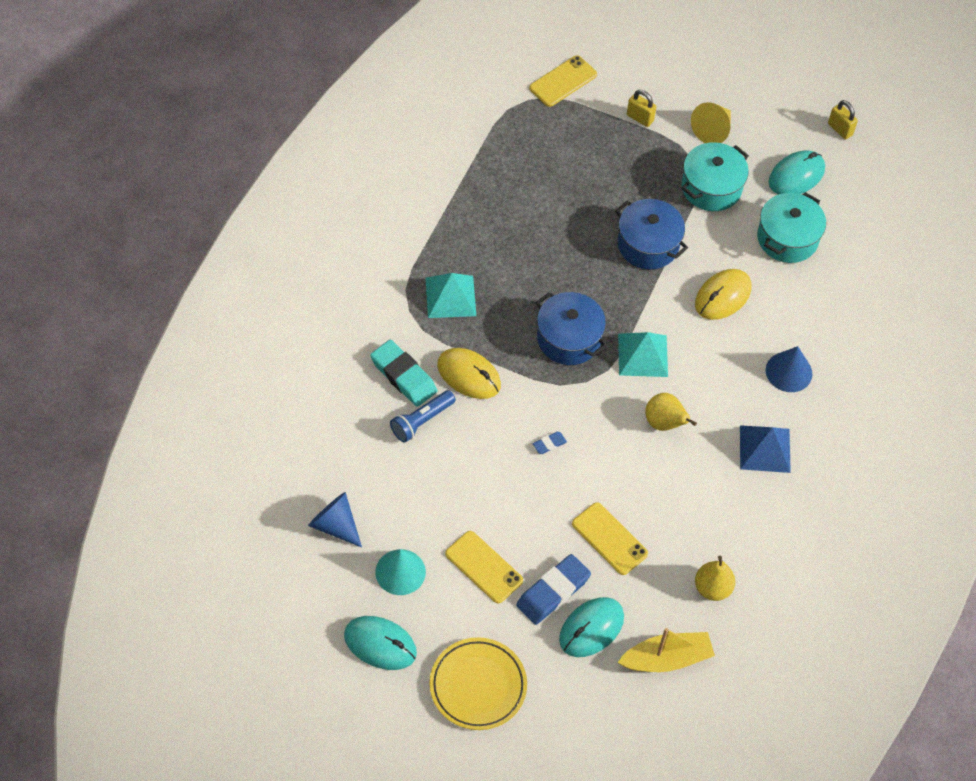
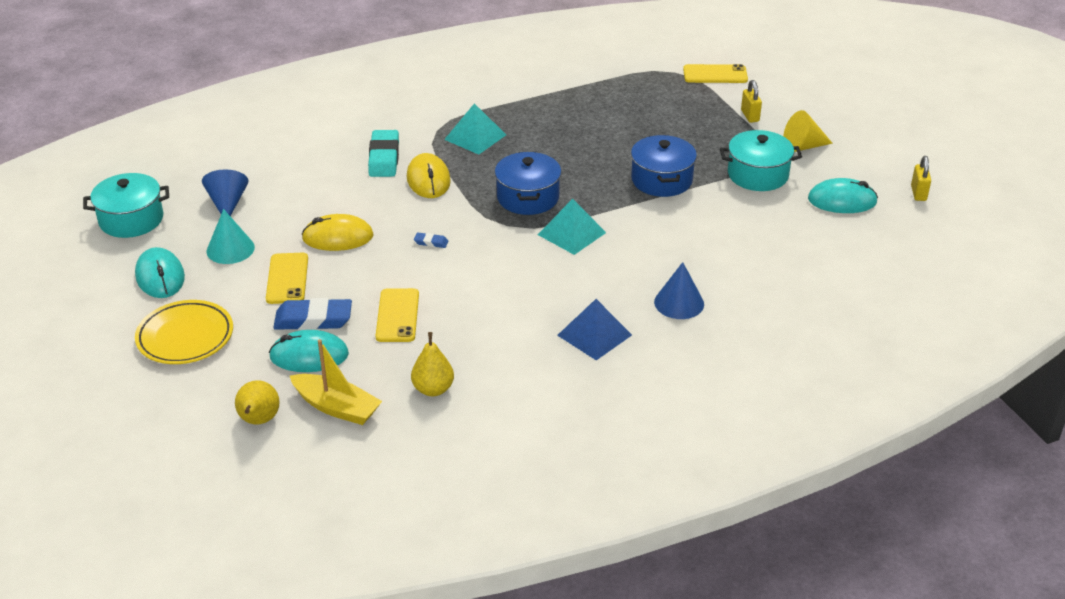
camera: 45 degrees right, 20 degrees down
blue flashlight [390,390,456,443] -> none
yellow pear [645,393,697,431] -> yellow pear moved to [235,380,280,424]
yellow mouse [695,269,751,320] -> yellow mouse moved to [301,214,374,251]
turquoise pot [757,192,826,263] -> turquoise pot moved to [83,173,169,238]

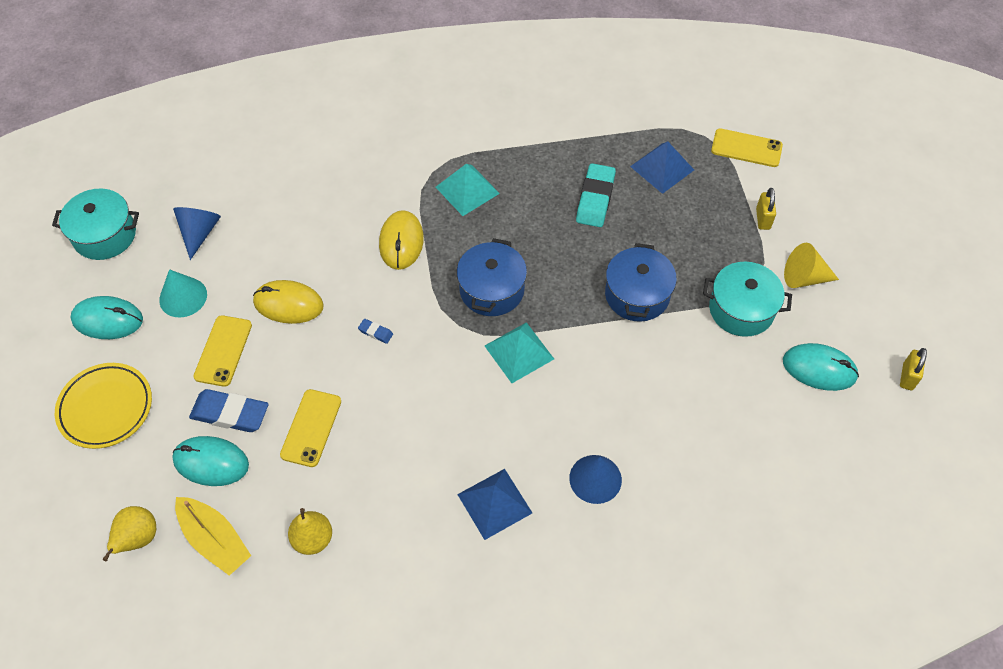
camera: 15 degrees right, 20 degrees up
turquoise mouse [135,247,185,298] -> turquoise mouse turned 75 degrees counterclockwise [70,296,143,339]
turquoise eraser [368,130,399,177] -> turquoise eraser moved to [576,163,616,227]
none -> blue pyramid [630,141,694,194]

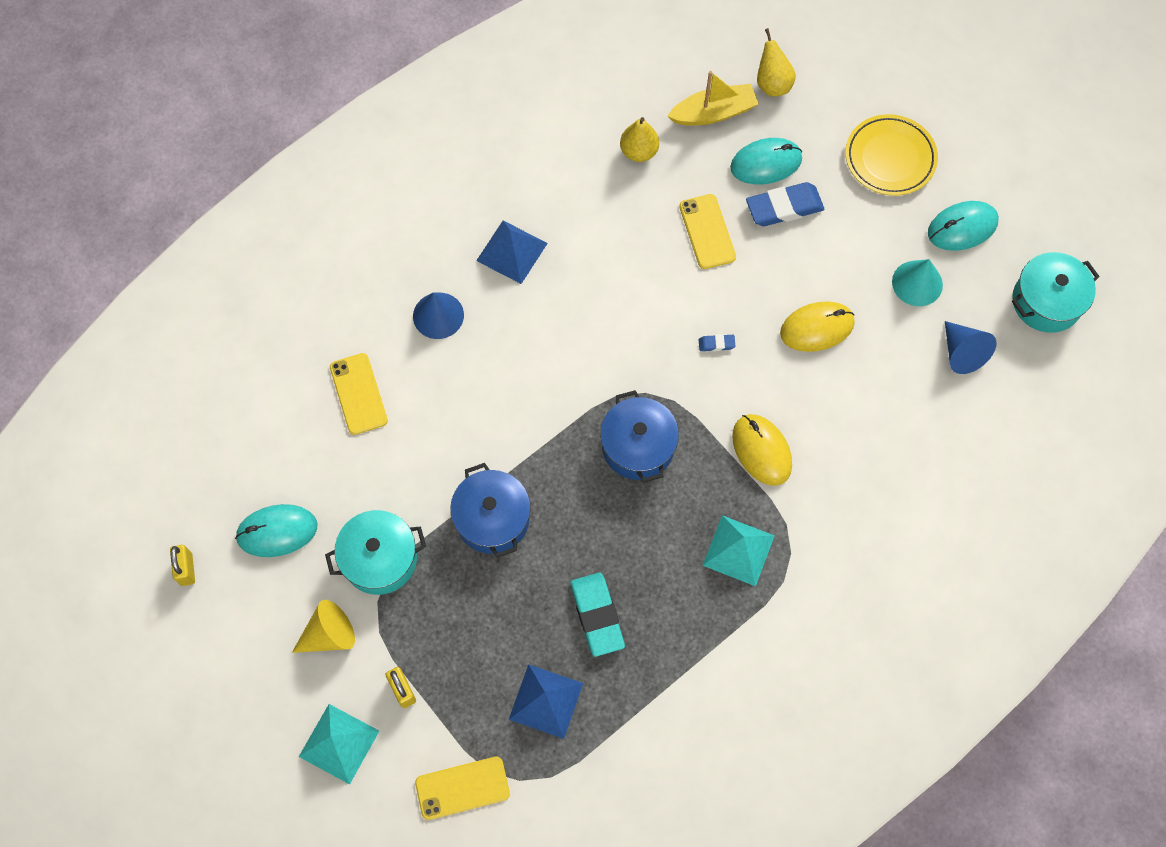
camera: 150 degrees right, 10 degrees up
yellow boat [175,497,251,576] -> yellow boat turned 150 degrees clockwise [667,71,759,125]
yellow phone [193,315,252,387] -> yellow phone moved to [330,353,388,435]
turquoise pyramid [485,322,554,383] -> turquoise pyramid moved to [299,704,379,784]

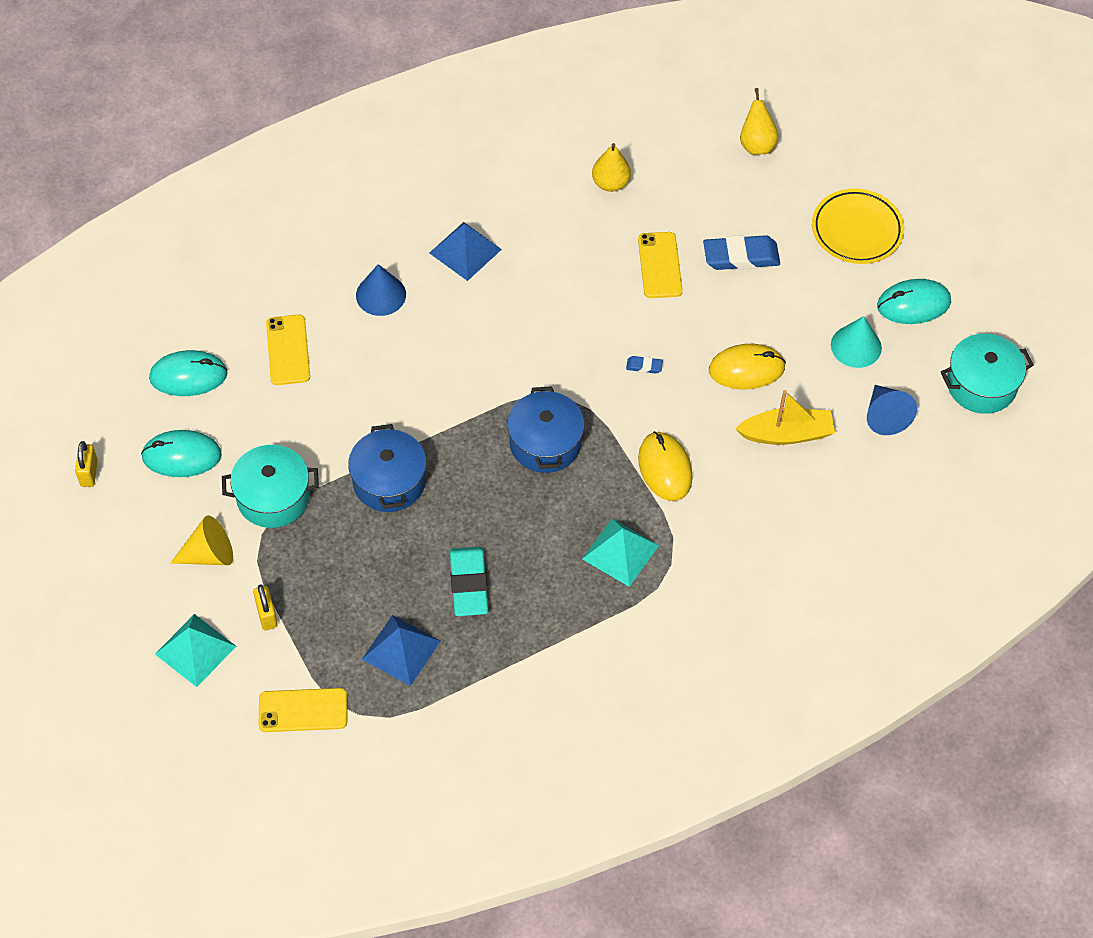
camera: 10 degrees right, 10 degrees down
yellow boat [667,71,759,125] -> yellow boat moved to [735,390,835,445]
turquoise mouse [730,138,802,185] -> turquoise mouse moved to [149,350,228,396]

